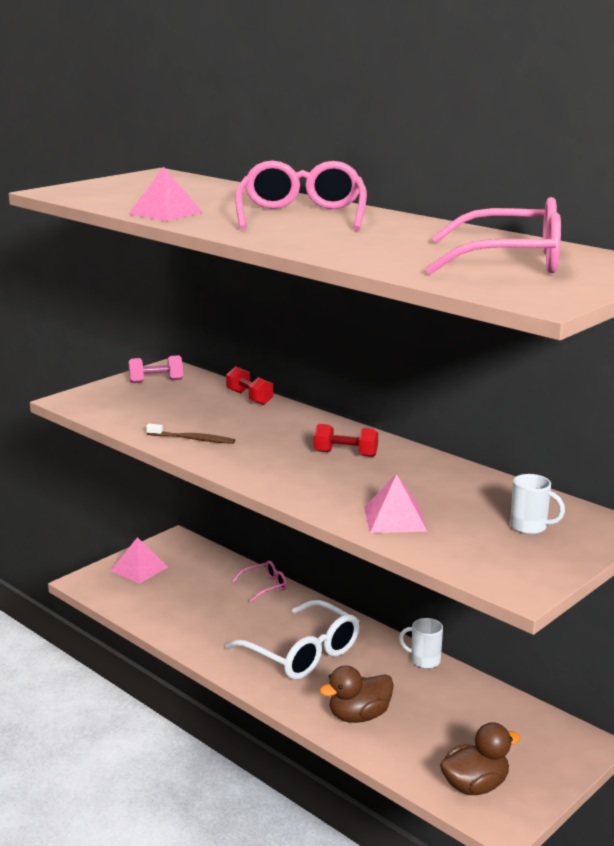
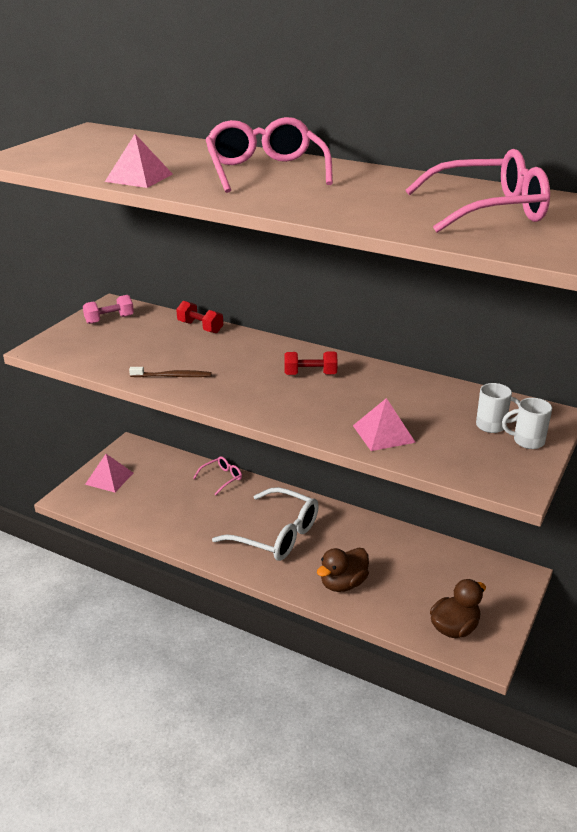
camera: 15 degrees left, 10 degrees up
white mug [399,618,443,669] -> white mug moved to [502,398,552,449]

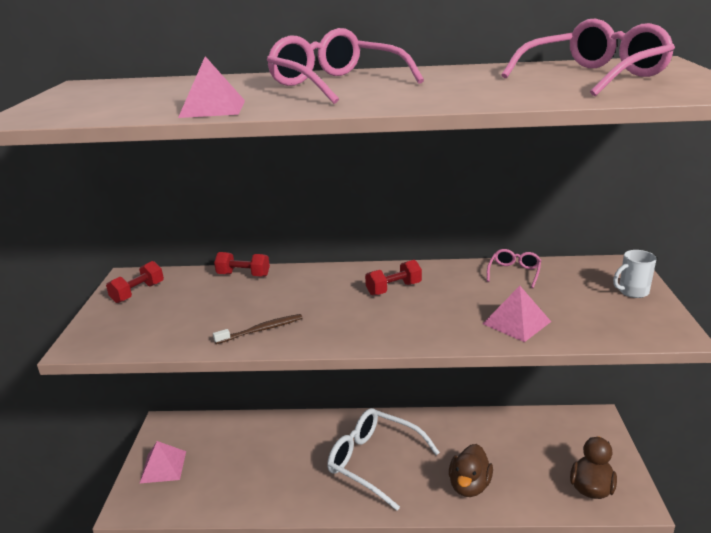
camera: 25 degrees left, 5 degrees down
pink dumbbell [83,295,134,324] -> red dumbbell [106,261,164,303]
pink glasses [193,456,242,495] -> pink glasses moved to [487,249,541,288]
white glasses [212,487,319,561] -> white glasses turned 150 degrees counterclockwise [327,408,440,511]
white mug [476,383,520,433] -> none

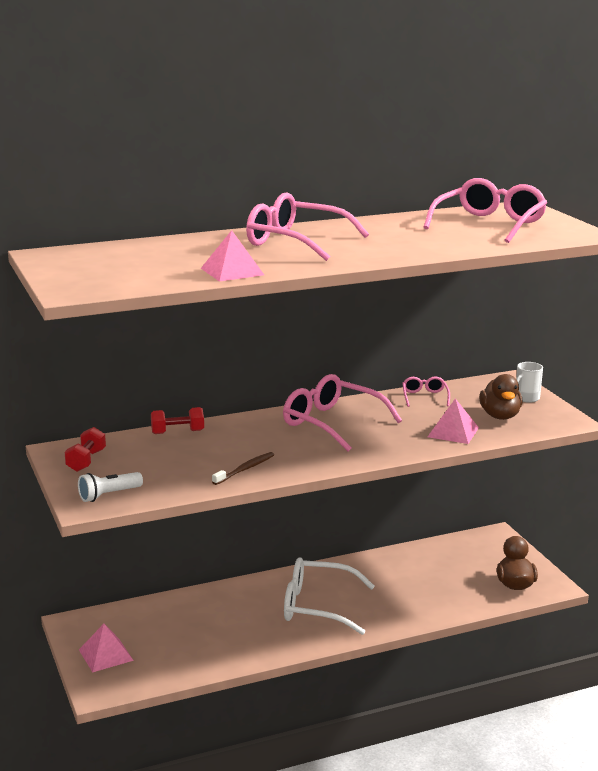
camera: 25 degrees left, 5 degrees down
red dumbbell [365,260,422,296] -> pink glasses [283,374,402,451]
brown duck [449,444,493,497] -> brown duck moved to [479,374,522,420]
none -> white flashlight [78,472,143,502]

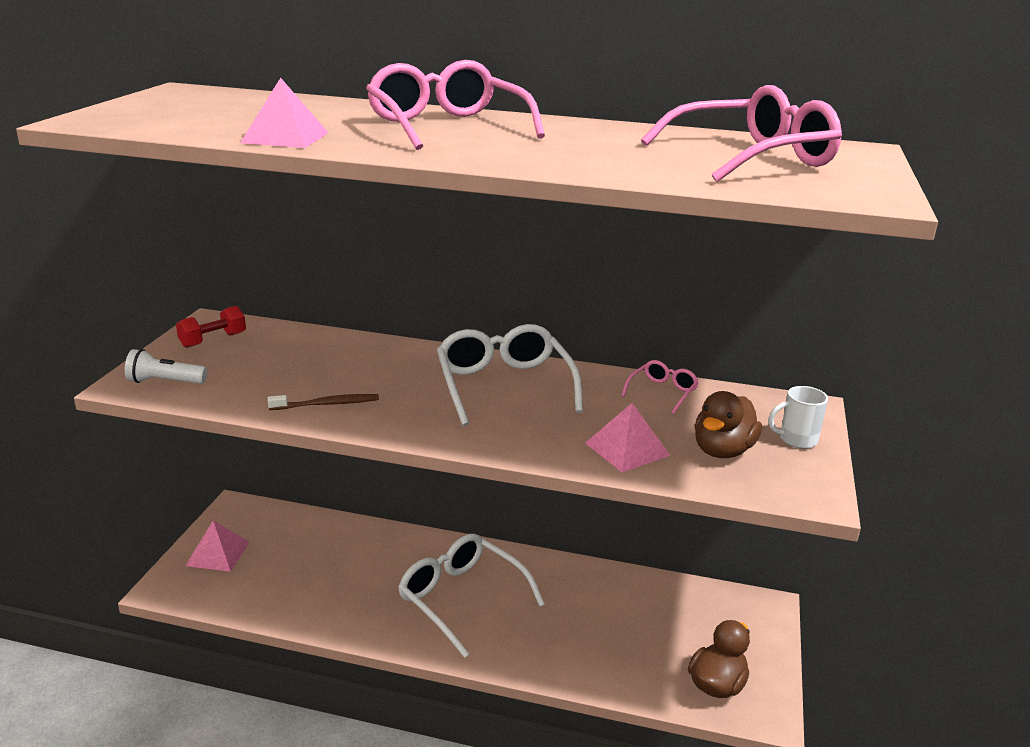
camera: 35 degrees right, 5 degrees up
red dumbbell [151,407,204,434] -> none
pink glasses [283,374,402,451] -> white glasses [437,324,583,426]

